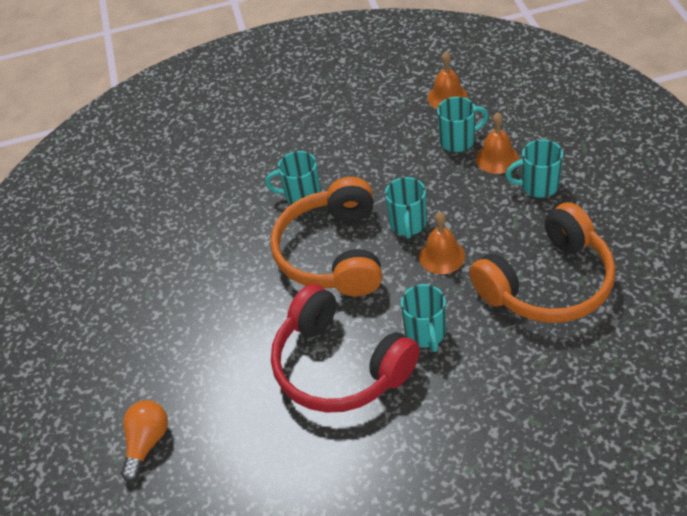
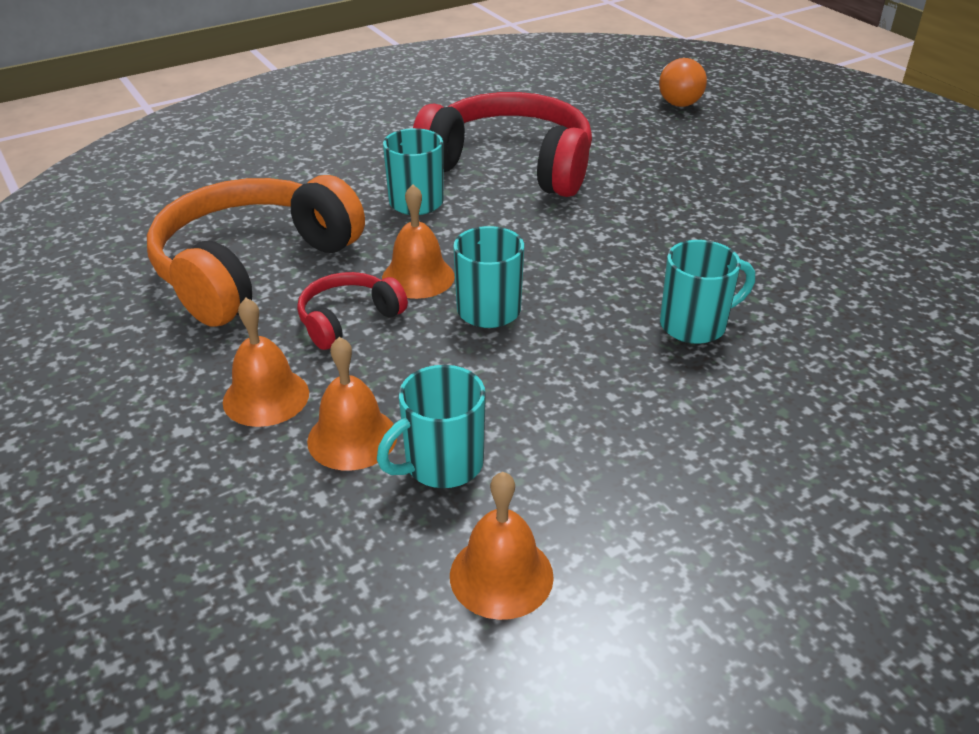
camera: 155 degrees right, 10 degrees down
orange headphones [270,177,382,296] -> none
turquoise mug [505,139,563,198] -> orange bell [223,298,309,427]
none -> red headphones [297,272,408,350]

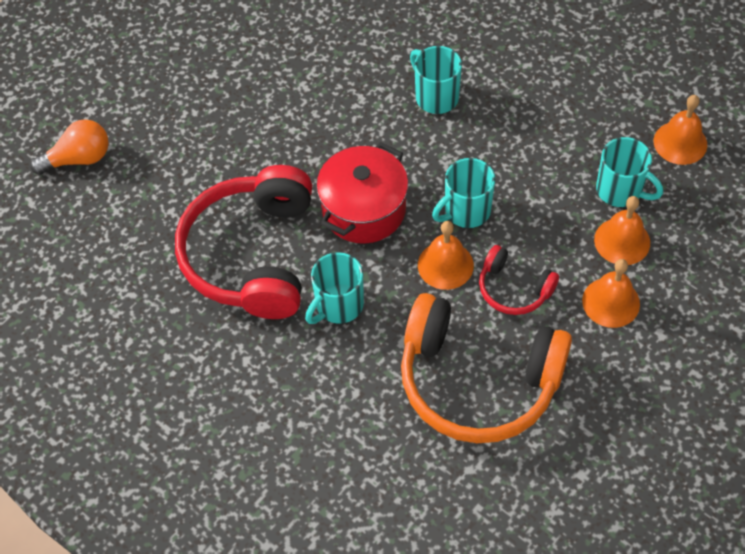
camera: 105 degrees left, 20 degrees up
none -> red pot [316,142,408,244]

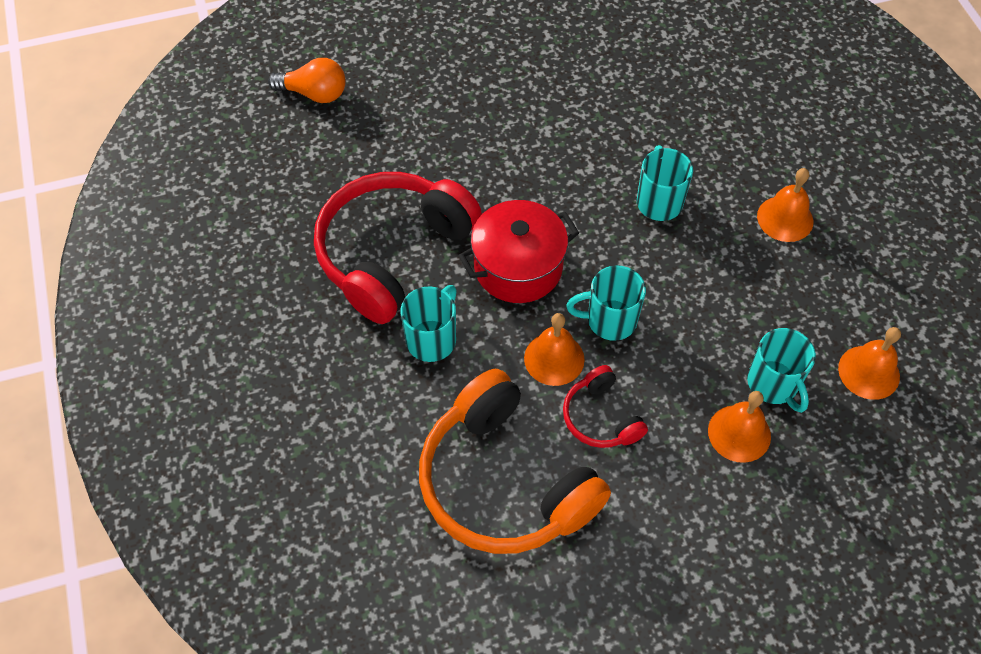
camera: 30 degrees right, 0 degrees up
turquoise mug [305,252,364,324] -> turquoise mug turned 135 degrees clockwise [401,285,457,362]
orange bell [582,259,640,328] -> orange bell moved to [757,168,813,242]

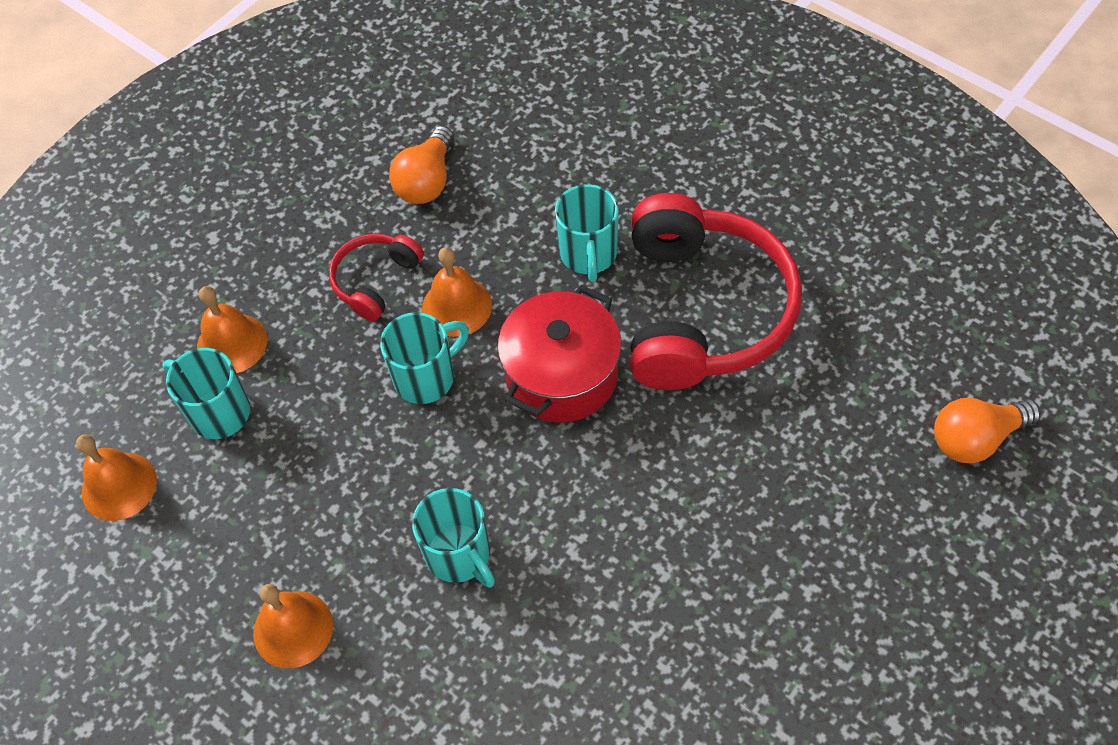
camera: 150 degrees right, 0 degrees up
orange headphones [419,369,611,554] -> orange light bulb [389,126,454,204]
red headphones [563,365,648,448] -> red headphones turned 90 degrees counterclockwise [329,234,424,321]

